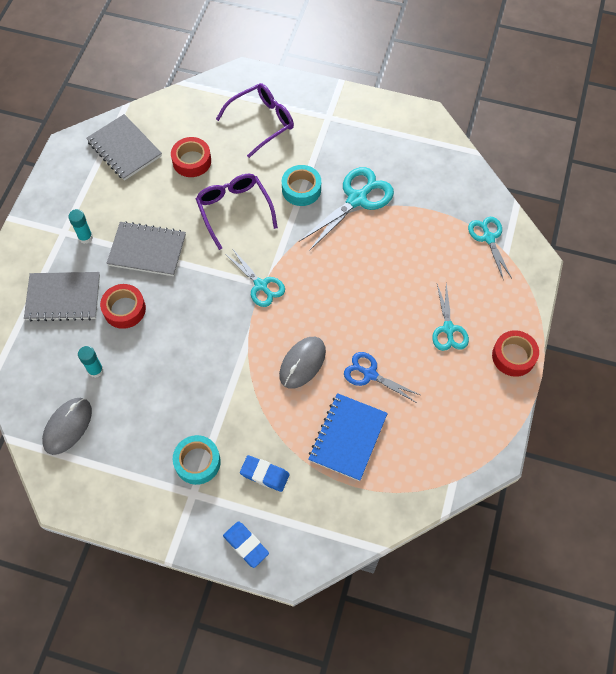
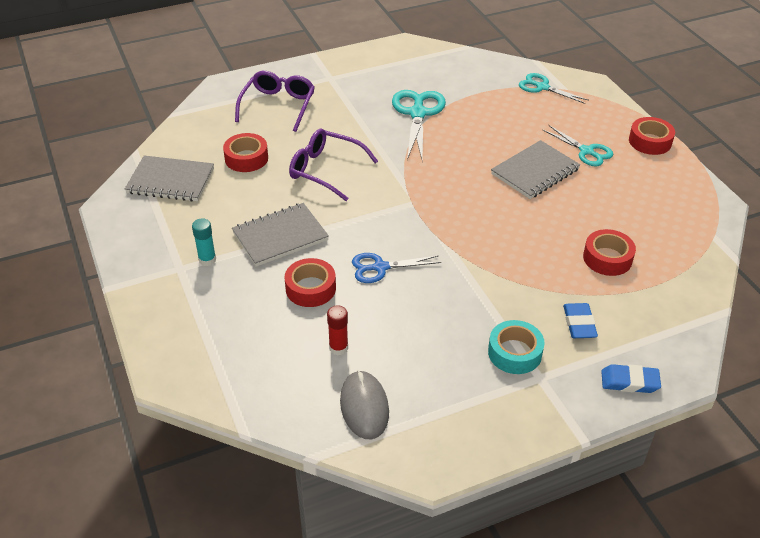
camera: 40 degrees left, 20 degrees down
grey notebook [24,272,100,322] -> grey notebook moved to [491,140,580,199]
turquoise glue stick [78,346,104,378] -> red glue stick [327,305,348,356]
turquoise scissors [225,250,285,307] -> none
blue eraser [240,455,290,492] -> blue eraser turned 75 degrees counterclockwise [563,303,598,338]
grey mouse [279,337,326,389] -> none
turquoise tape [282,165,321,206] -> none
blue notebook [308,393,388,481] -> red tape [583,229,636,276]
blue scissors [344,352,420,403] -> blue scissors moved to [352,253,441,283]

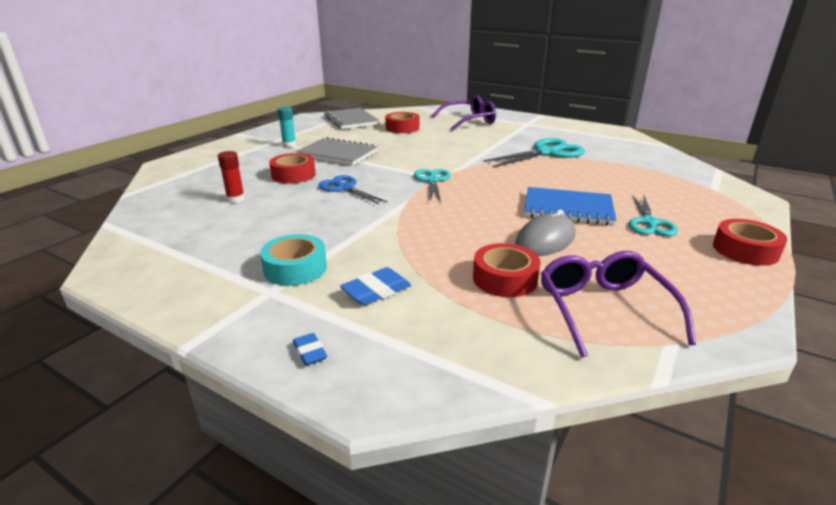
camera: 55 degrees right, 15 degrees down
purple glasses [289,129,378,201] -> purple glasses moved to [541,251,696,358]
grey mouse [340,370,389,439] -> grey mouse moved to [515,210,576,256]
grey notebook [491,140,580,199] -> blue notebook [525,187,616,226]
turquoise scissors [519,73,589,104] -> turquoise scissors moved to [414,169,451,202]
blue eraser [601,364,661,393] -> blue eraser [293,333,327,365], size x0.61

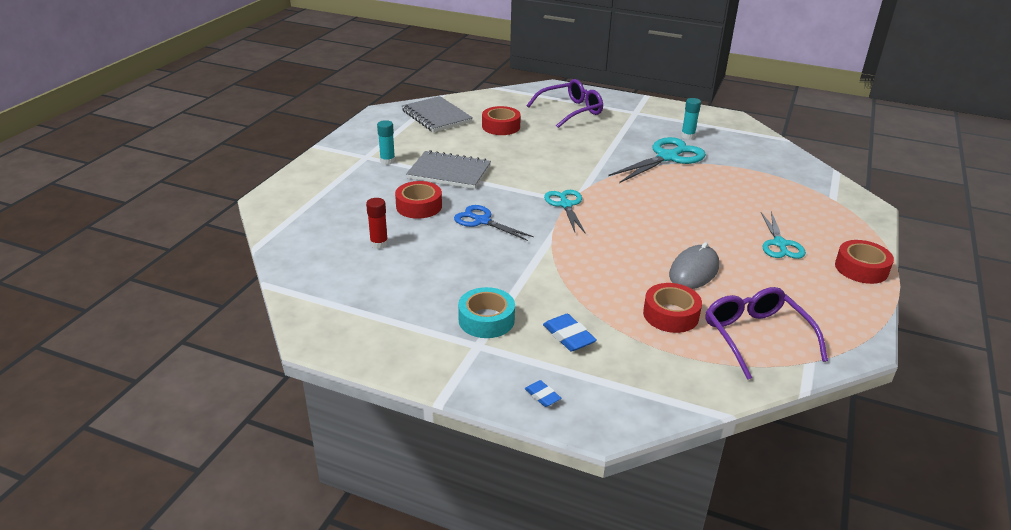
camera: 10 degrees left, 5 degrees up
blue eraser [340,267,411,305] -> blue eraser turned 75 degrees counterclockwise [543,314,597,352]
blue notebook [525,187,616,226] -> none
none -> turquoise glue stick [681,98,701,139]

